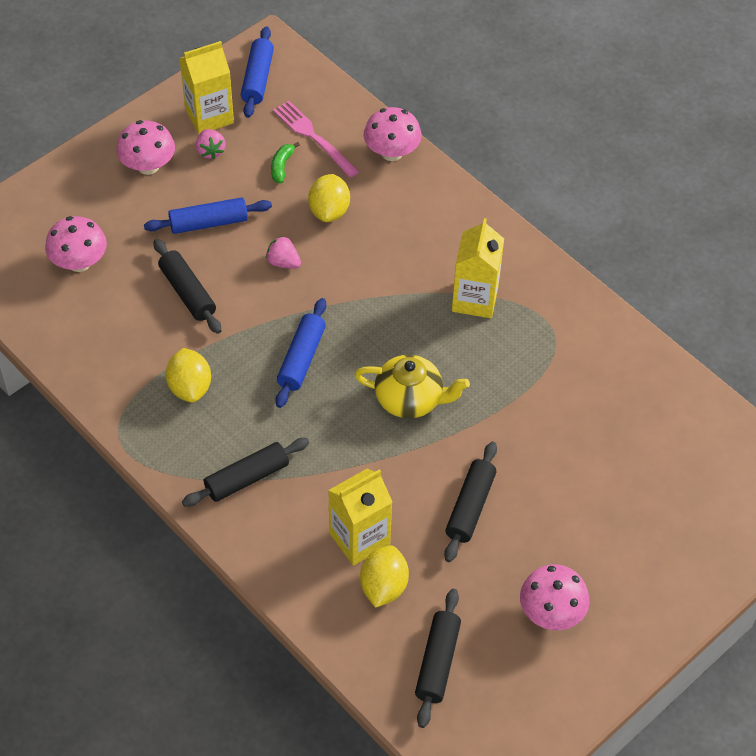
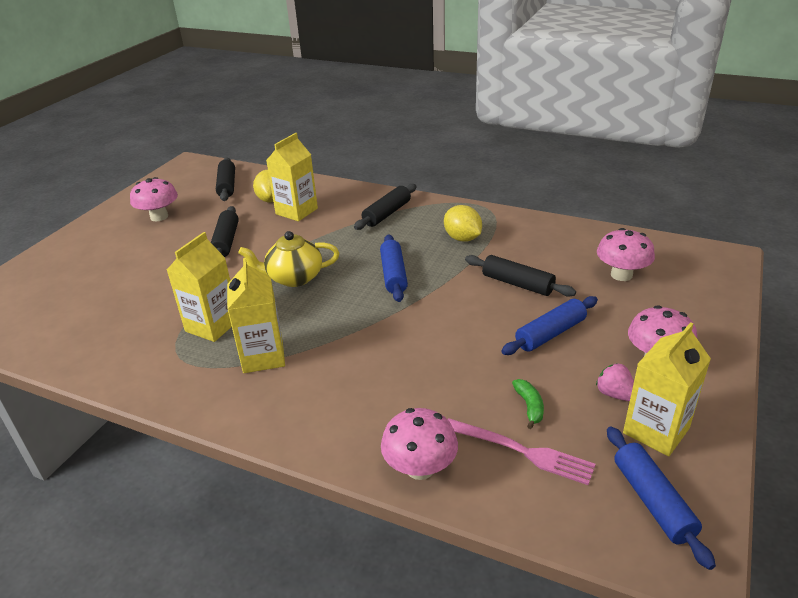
camera: 160 degrees right, 20 degrees down
pink strawberry [266,236,301,269] -> none
yellow lemon [308,174,350,222] -> none
none -> yellow carton [167,232,232,342]

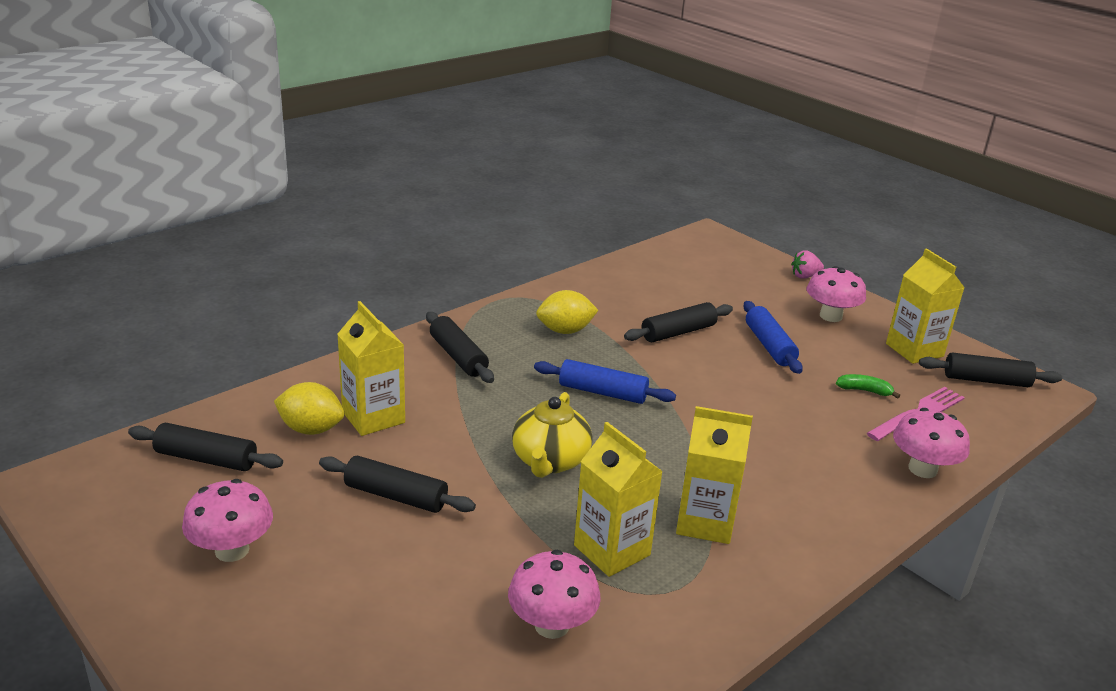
camera: 70 degrees left, 5 degrees down
pink strawberry [596,363,634,401] -> pink strawberry moved to [791,250,824,279]
pink mushroom [597,228,655,281] -> pink mushroom moved to [508,550,601,639]
blue rolling pin [607,426,716,570] -> black rolling pin [919,353,1062,387]

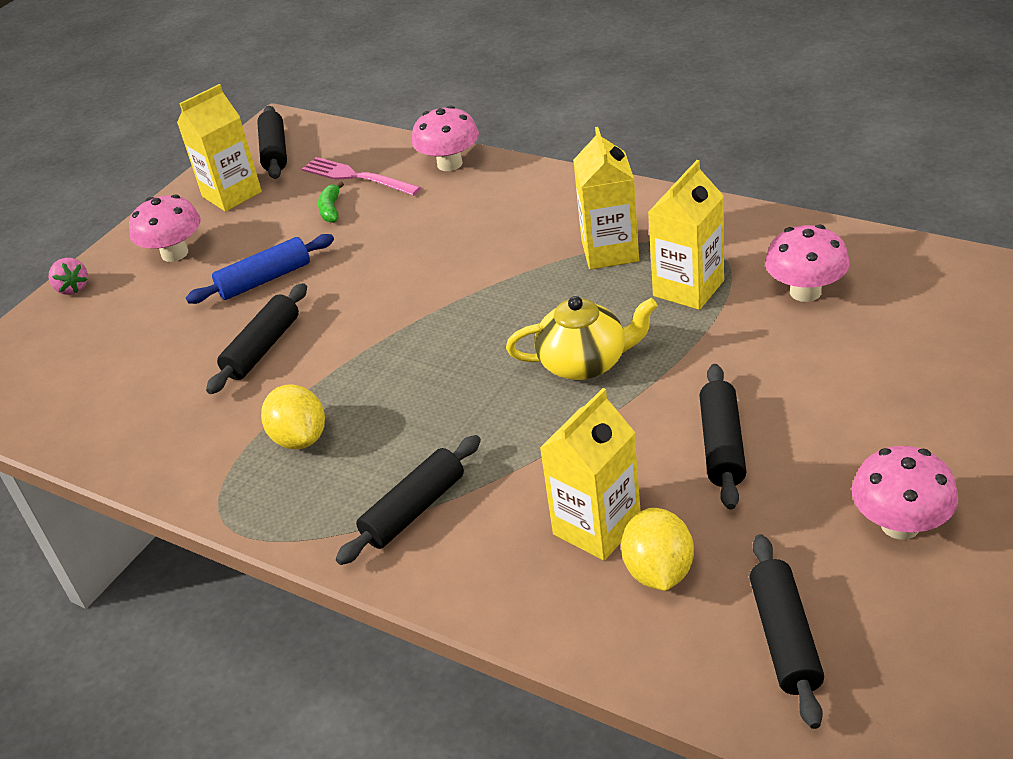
camera: 100 degrees left, 10 degrees up
blue rolling pin [534,359,676,404] -> none
black rolling pin [624,302,733,342] -> black rolling pin turned 75 degrees clockwise [206,283,307,394]

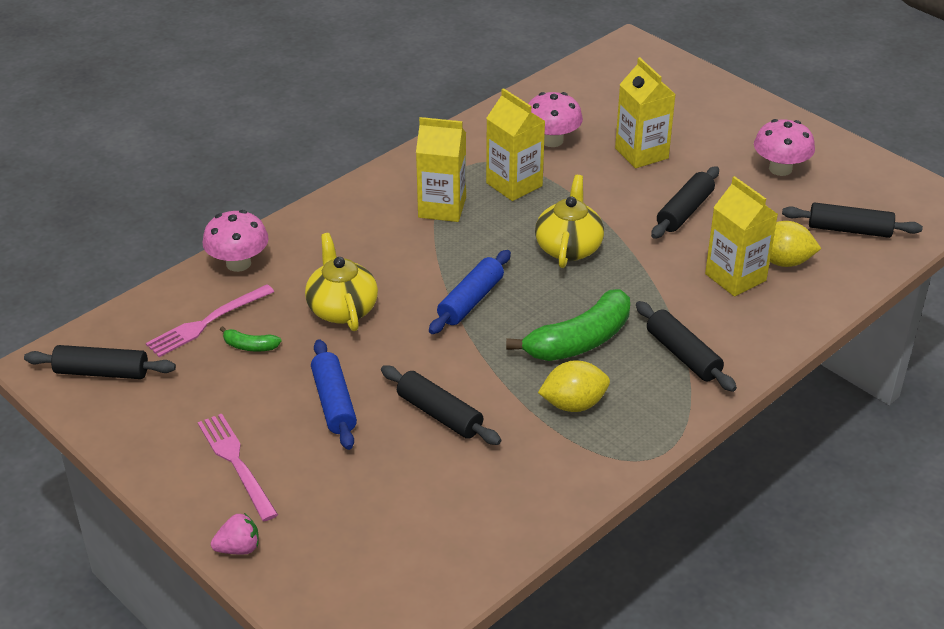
camera: 80 degrees left, 0 degrees up
pink mushroom [129,195,201,262] -> pink fork [198,413,278,521]
yellow carton [177,84,262,212] -> yellow carton moved to [615,57,676,168]
black rolling pin [699,364,747,510] -> black rolling pin turned 75 degrees counterclockwise [651,166,719,239]
none -> yellow teapot [305,233,378,331]
none -> blue rolling pin [429,250,511,334]
none -> green banana [506,289,630,361]

